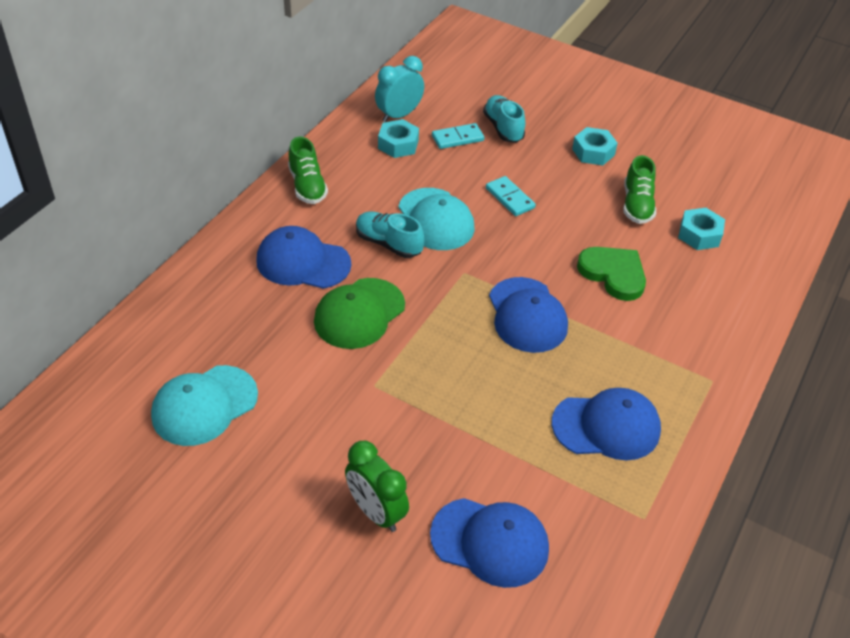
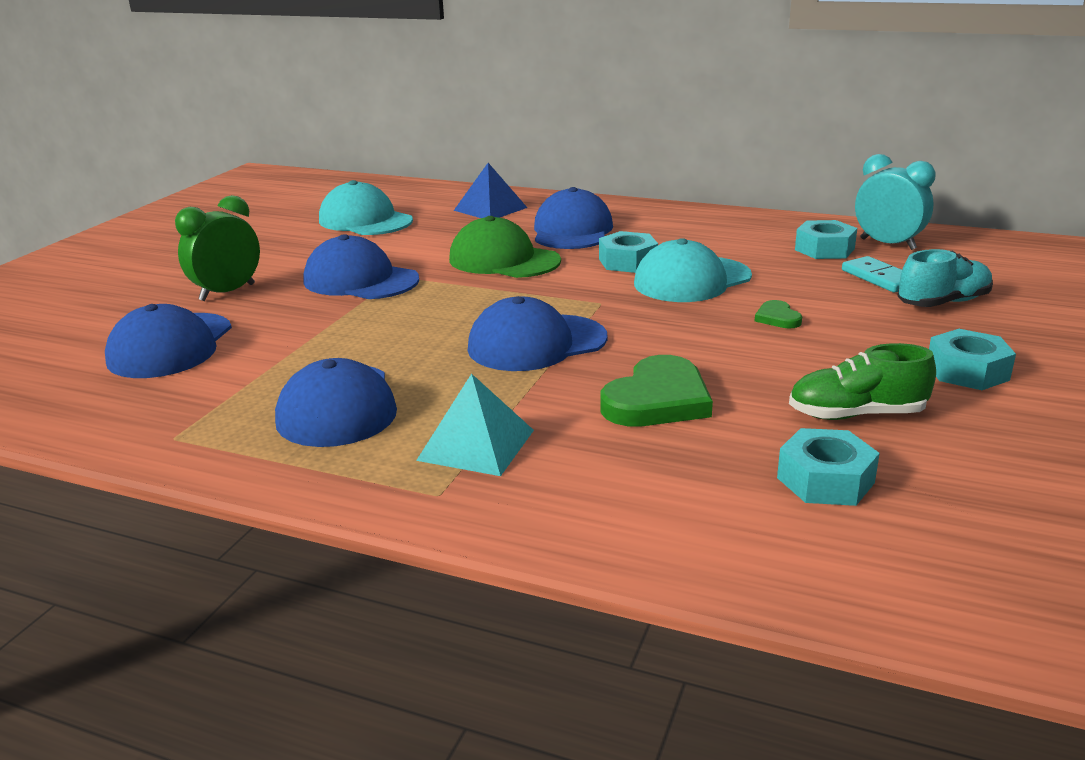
camera: 85 degrees right, 20 degrees down
green shoe [288,137,328,204] -> none
turquoise shoe [356,211,424,258] -> turquoise nut [599,231,658,273]
turquoise domino [486,176,536,216] -> green heart [755,300,802,329]
none -> blue cap [304,234,419,299]
none -> turquoise pyramid [416,373,534,476]
none -> blue pyramid [454,163,527,218]

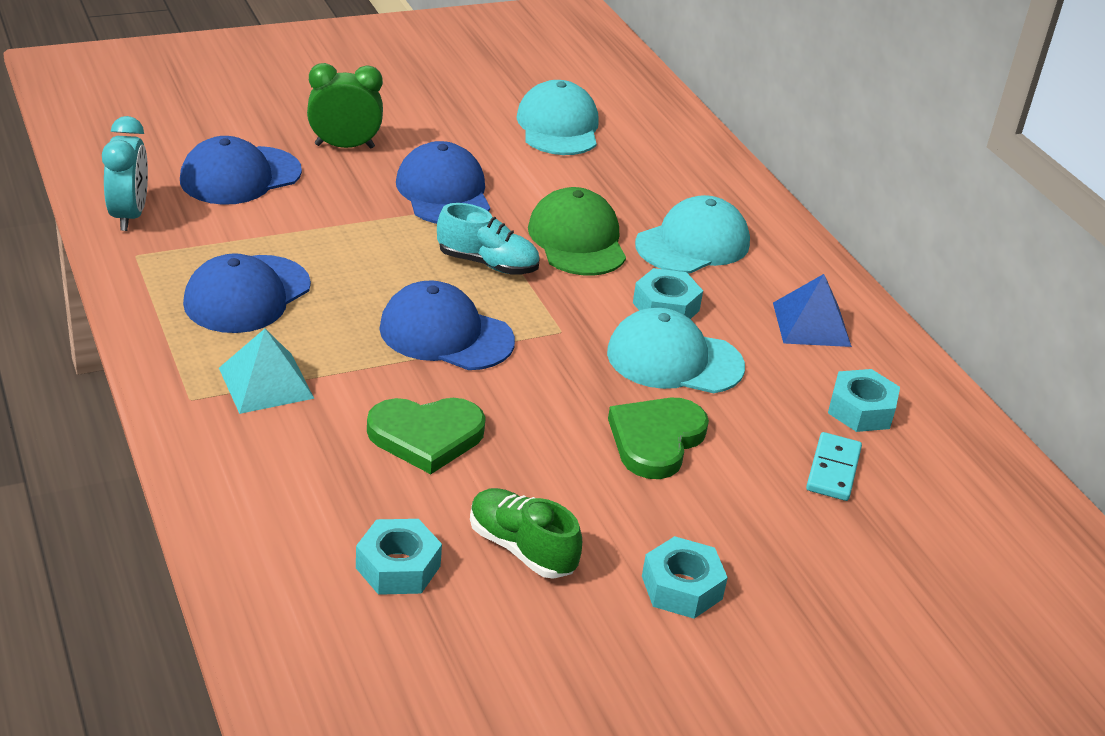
camera: 40 degrees right, 10 degrees up
blue pyramid [454,163,527,218] -> blue pyramid moved to [773,274,852,347]
blue cap [534,187,613,249] -> turquoise cap [635,195,750,274]
green heart [755,300,802,329] -> green heart [608,398,709,479], size x2.04
turquoise clock [855,154,936,250] -> turquoise clock moved to [102,116,148,231]
turquoise shoe [898,249,993,307] -> turquoise shoe moved to [437,203,539,275]

